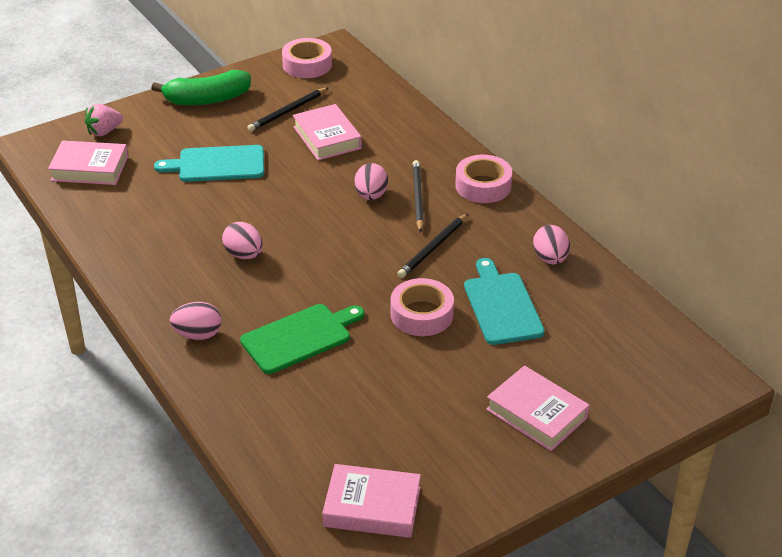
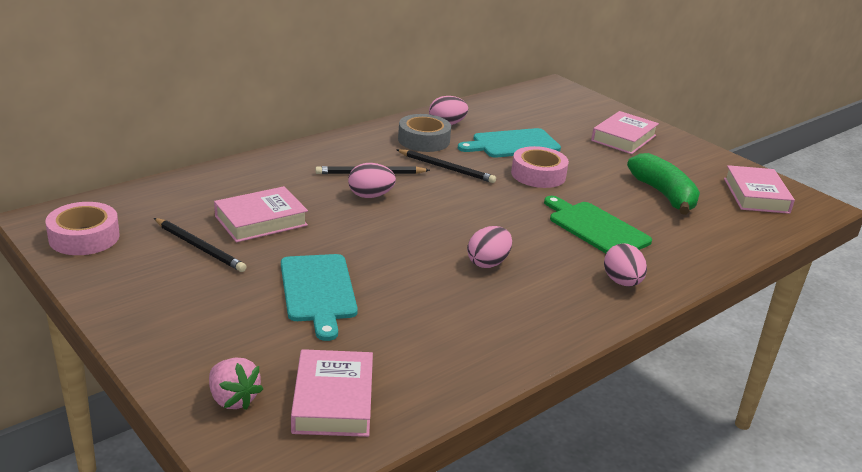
camera: 100 degrees left, 10 degrees down
green banana [151,70,251,105] -> green banana moved to [627,153,700,215]
pink tape [455,155,512,203] -> none
none -> grey tape [398,114,451,152]

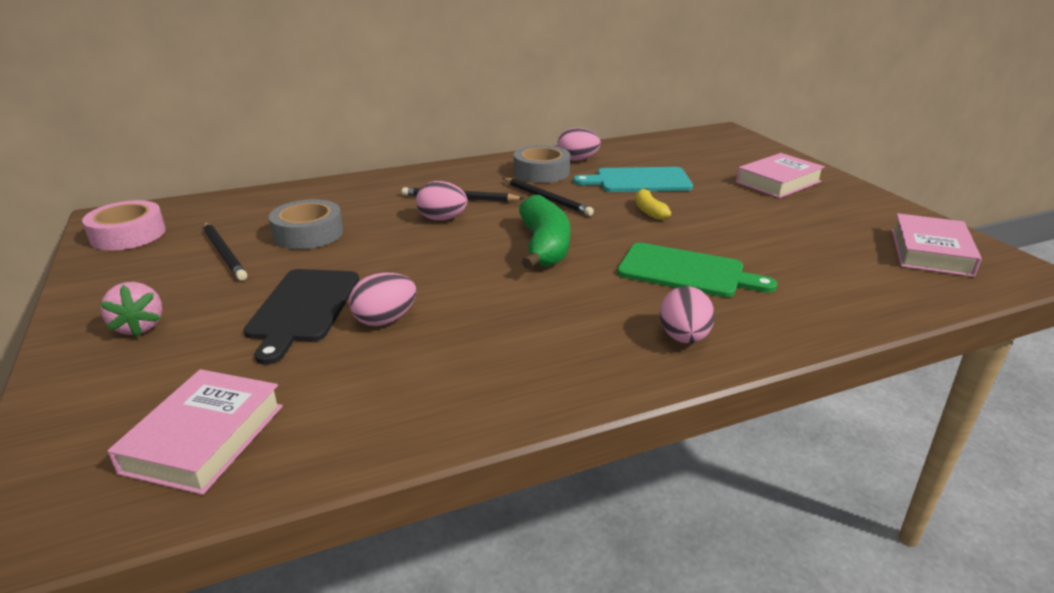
camera: 20 degrees right, 0 degrees up
pink strawberry [209,357,263,410] -> pink strawberry moved to [100,282,162,337]
pink book [214,186,308,242] -> grey tape [269,199,343,249]
turquoise cutting board [281,254,358,341] -> black cutting board [243,269,359,365]
pink egg [467,226,512,268] -> pink egg moved to [349,273,417,326]
pink tape [511,146,569,188] -> yellow banana [636,189,671,220]
green cutting board [544,196,652,253] -> green cutting board turned 135 degrees clockwise [617,243,777,297]
green banana [627,153,700,215] -> green banana moved to [519,195,570,269]

